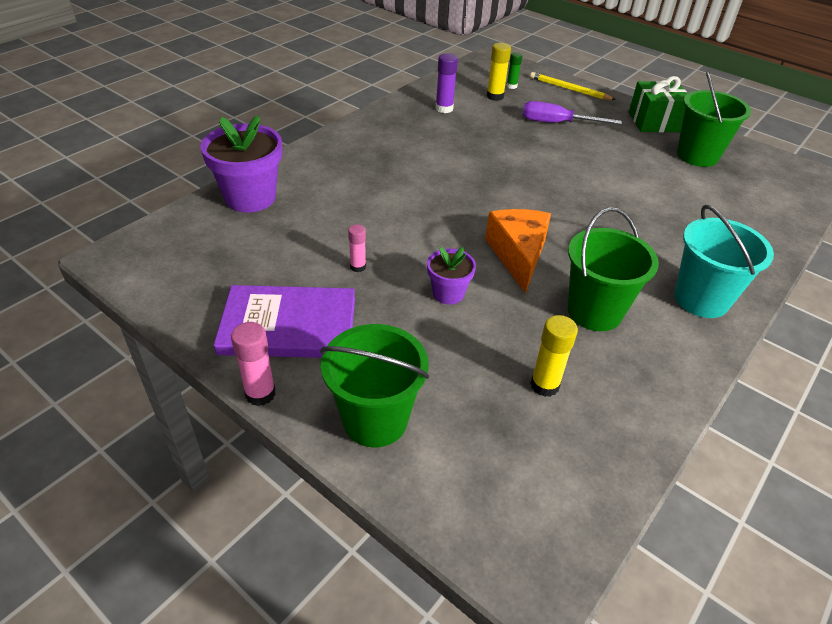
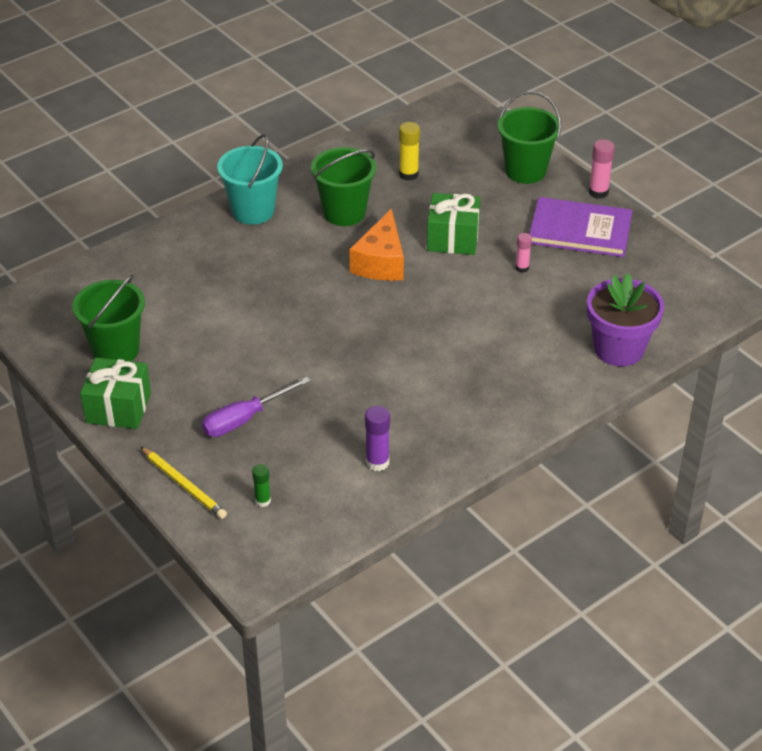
camera: 165 degrees left, 0 degrees up
purple flower pot [427,247,476,304] -> green gift [427,193,481,255]
yellow glue stick [487,43,511,101] -> none
purple screwdriver [523,101,622,124] -> purple screwdriver turned 120 degrees clockwise [202,377,310,437]

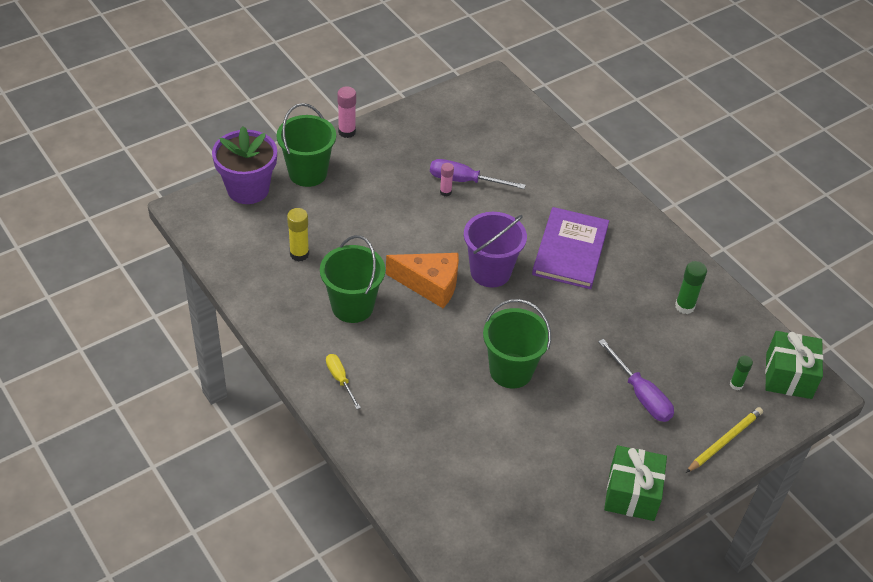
camera: 90 degrees left, 5 degrees up
green bucket [72,275,145,361] -> green bucket moved to [483,299,551,389]
turquoise bucket [217,134,283,225] -> yellow screwdriver [326,354,361,409]
purple glue stick [365,406,390,471] -> green glue stick [675,261,707,314]
green gift [427,193,481,255] -> green gift moved to [765,331,823,399]
purple book [529,197,632,257] -> purple book moved to [532,207,609,289]
purple flower pot [587,273,664,366] -> purple flower pot moved to [212,126,277,204]
none -> purple screwdriver [430,159,526,189]
none -> purple bucket [464,212,527,288]

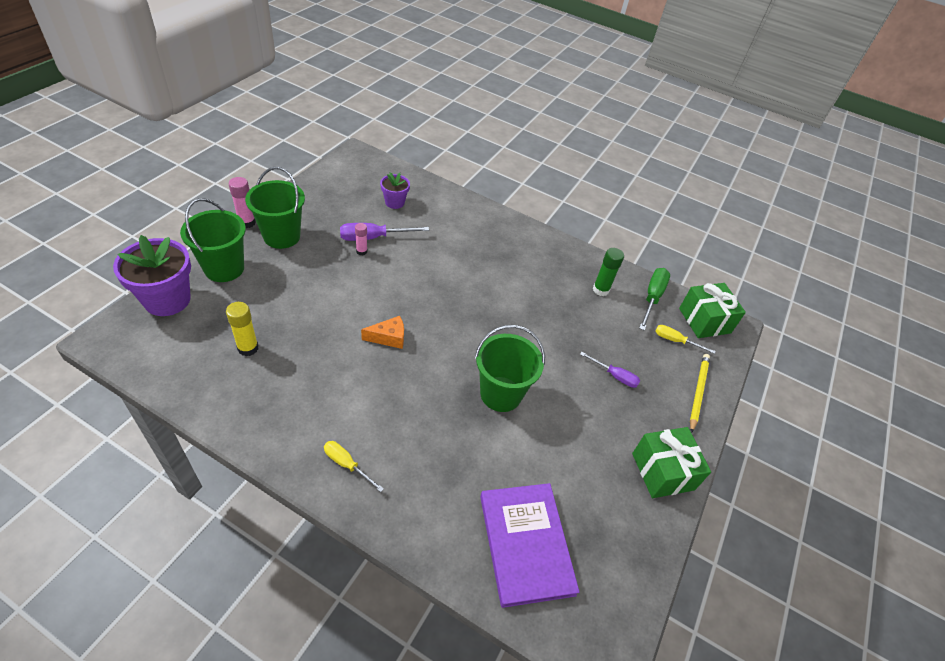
camera: 30 degrees left, 0 degrees up
green bucket [320,235,385,323] -> green bucket moved to [245,167,305,249]
orange cheese [386,253,459,308] -> orange cheese [361,316,404,349], size x0.59
purple bucket [464,212,527,288] -> none
purple book [532,207,609,289] -> purple book moved to [480,483,580,608]
purple screwdriver [598,339,674,422] -> purple screwdriver [580,352,640,388], size x0.63
green glue stick [730,356,753,390] -> yellow screwdriver [655,325,716,354]
none -> purple flower pot [380,172,410,209]
none -> green screwdriver [639,268,670,331]

